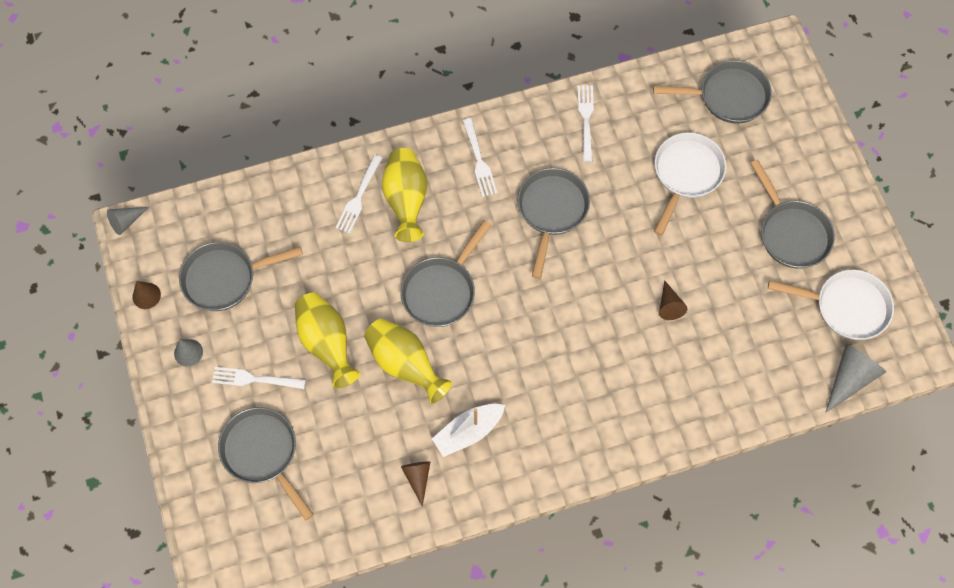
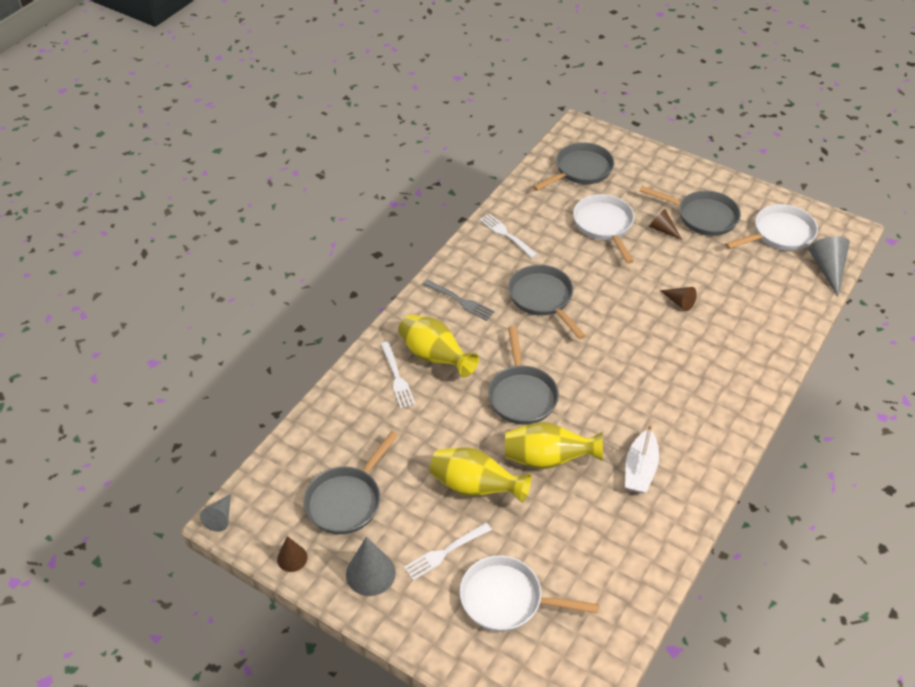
camera: 40 degrees left, 20 degrees down
grey cone [174,339,203,367] -> grey cone [346,537,396,596], size x1.62
grey pan [218,407,314,520] -> white pan [460,555,599,632]
brown cone [401,461,430,507] -> brown cone moved to [649,209,682,240]
white fork [462,118,497,197] -> grey fork [423,280,495,321]

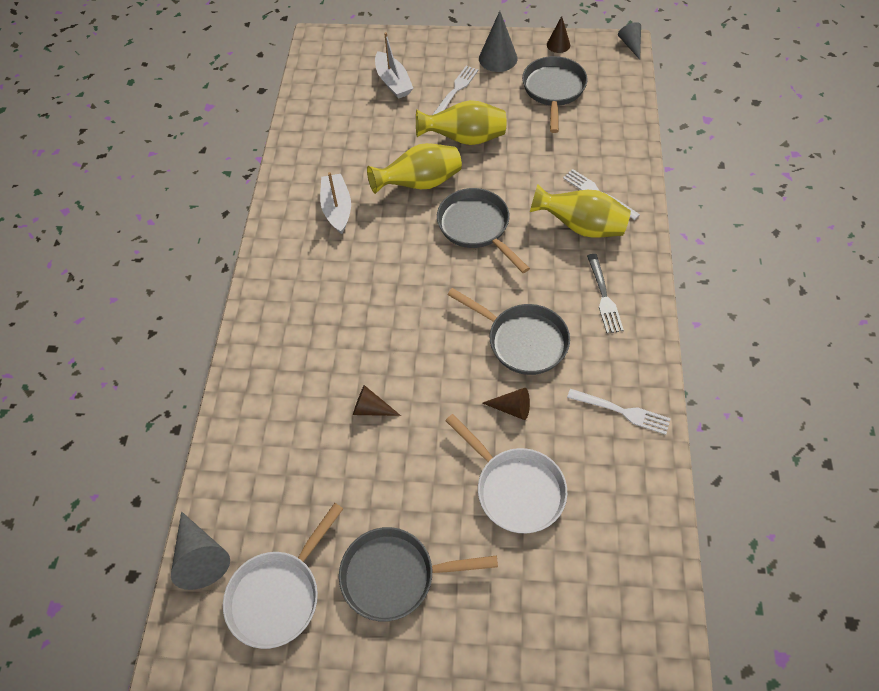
camera: 155 degrees right, 10 degrees up
grey fork [423,280,495,321] -> grey fork turned 105 degrees counterclockwise [587,254,624,333]
white pan [460,555,599,632] -> white boat [375,32,413,99]
grey pan [533,142,614,191] -> none
brown cone [649,209,682,240] -> brown cone moved to [482,388,530,420]

